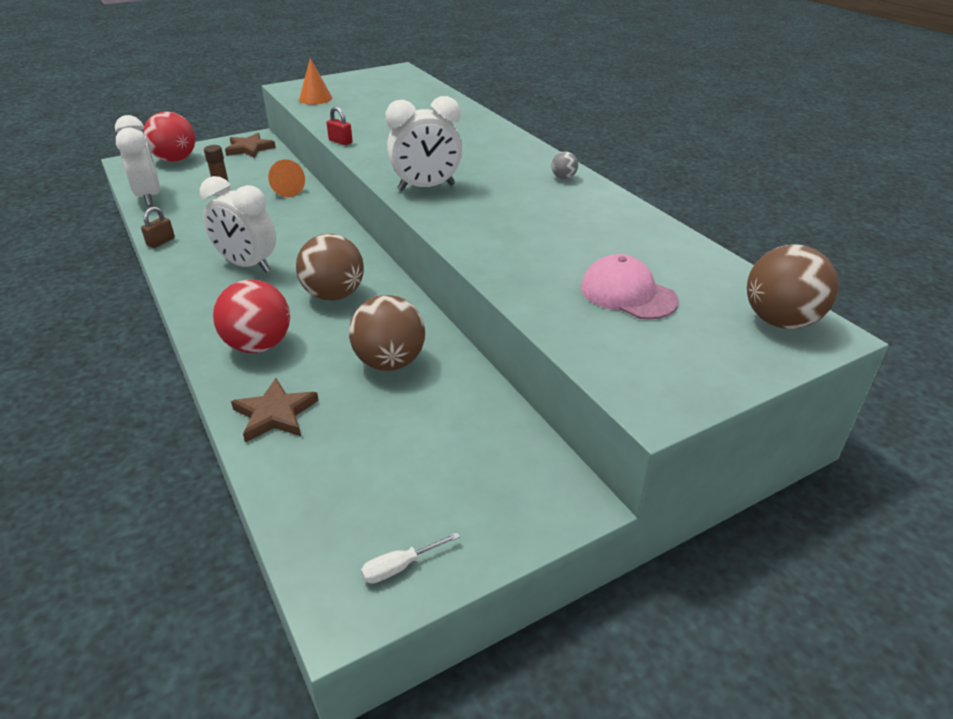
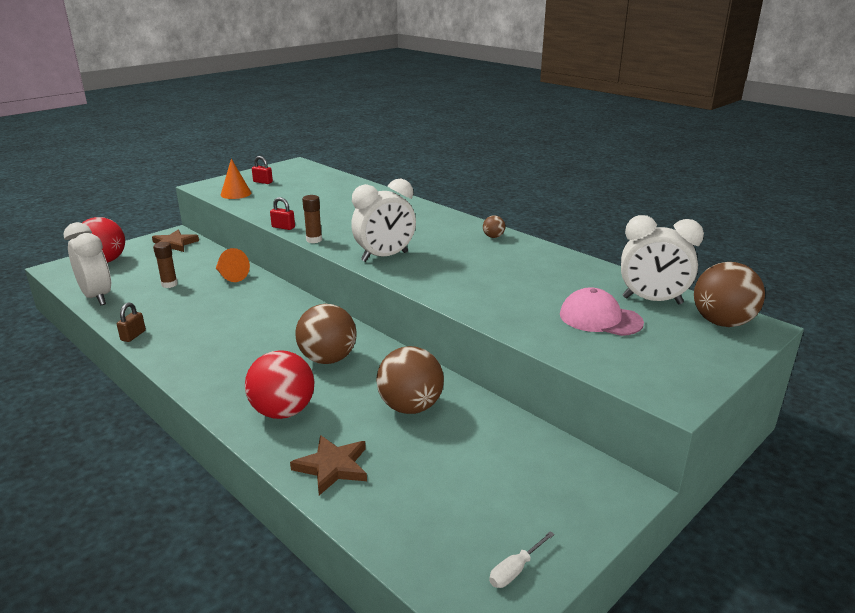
camera: 15 degrees left, 10 degrees down
white clock [200,176,276,272] -> white clock moved to [621,215,704,304]
grey ball [551,152,578,179] -> brown ball [483,215,505,238]
none -> red padlock [252,156,273,184]
none -> brown glue stick [302,195,322,243]

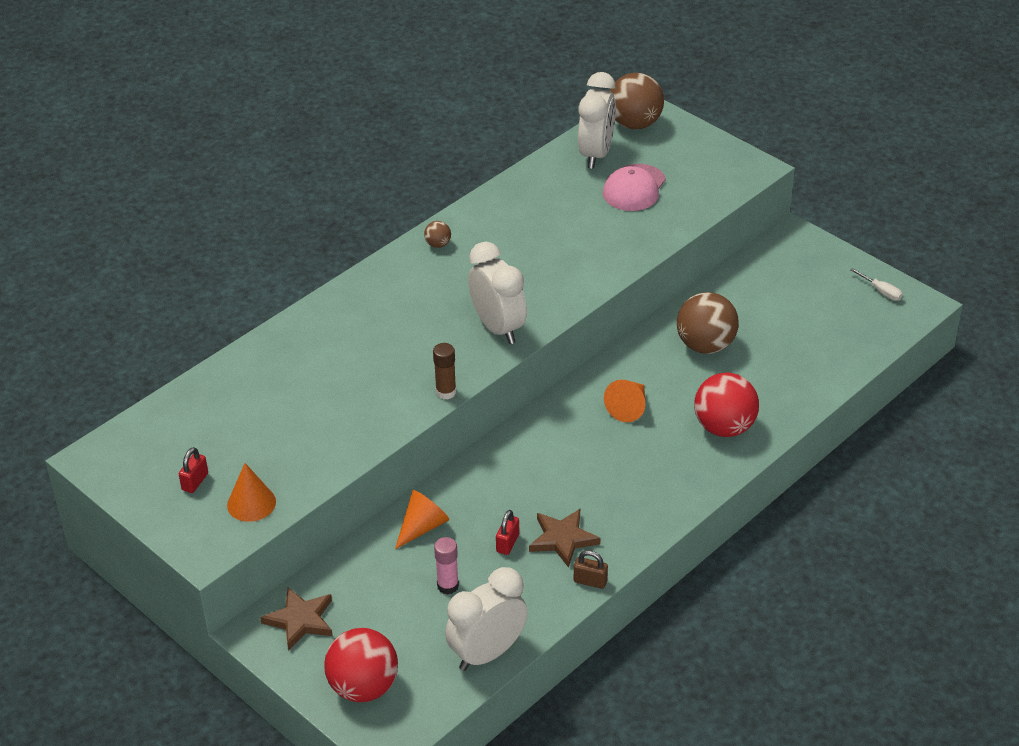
camera: 90 degrees left, 15 degrees up
brown glue stick [153,242,178,288] -> pink glue stick [434,537,459,595]
red padlock [270,197,295,230] -> red padlock moved to [496,510,519,555]
brown star [290,435,367,495] -> brown star moved to [529,509,600,568]
brown ball [295,304,357,364] -> orange cone [604,380,645,422]

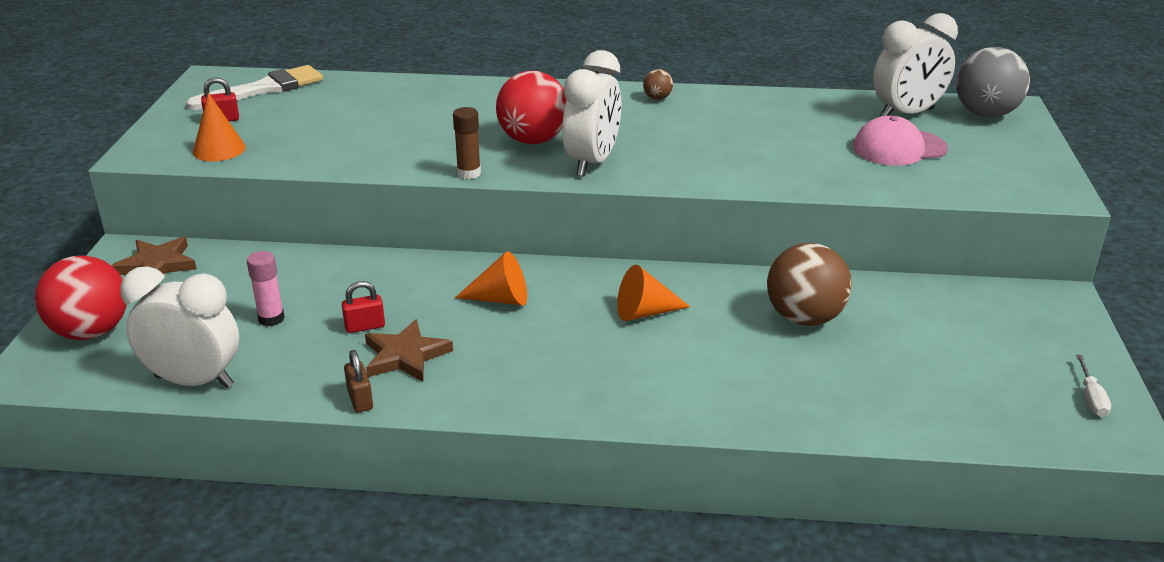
camera: 50 degrees right, 10 degrees down
orange cone [395,490,449,549] -> orange cone moved to [455,251,527,306]
brown ball [610,73,664,129] -> grey ball [956,47,1030,117]
red ball [694,372,759,437] -> red ball moved to [496,71,566,144]
none -> white brush [186,65,323,110]

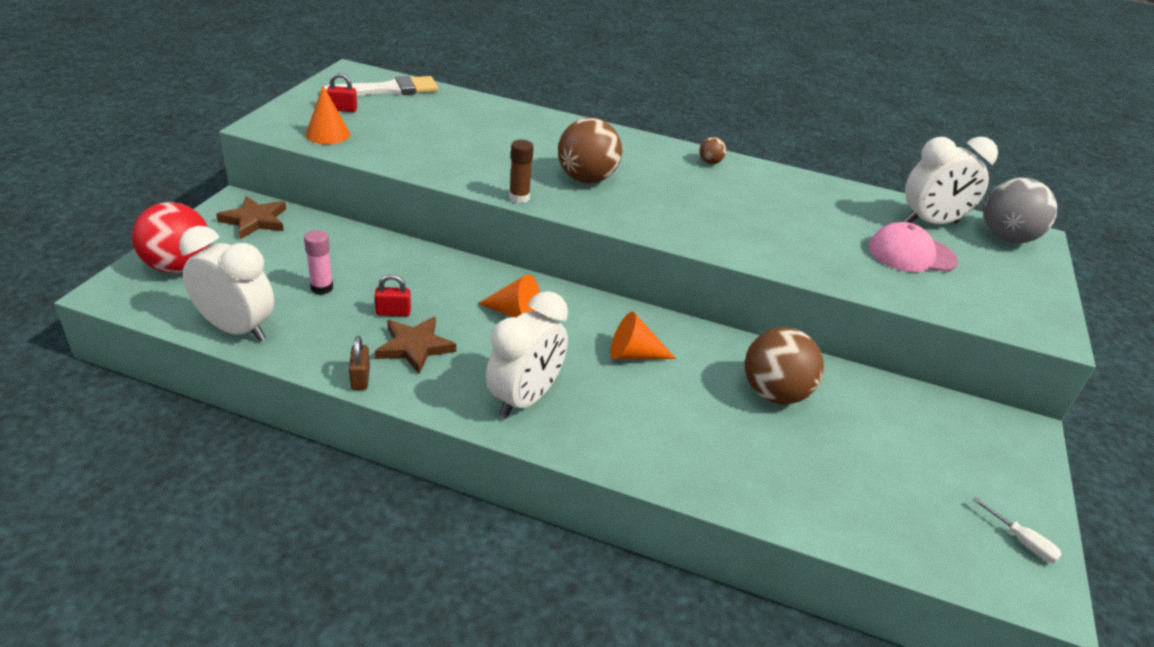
camera: 10 degrees right, 5 degrees up
red ball [496,71,566,144] -> brown ball [558,118,622,183]
white clock [562,50,621,177] -> white clock moved to [486,291,568,418]
white screwdriver [1076,355,1111,417] -> white screwdriver turned 60 degrees counterclockwise [973,497,1062,563]

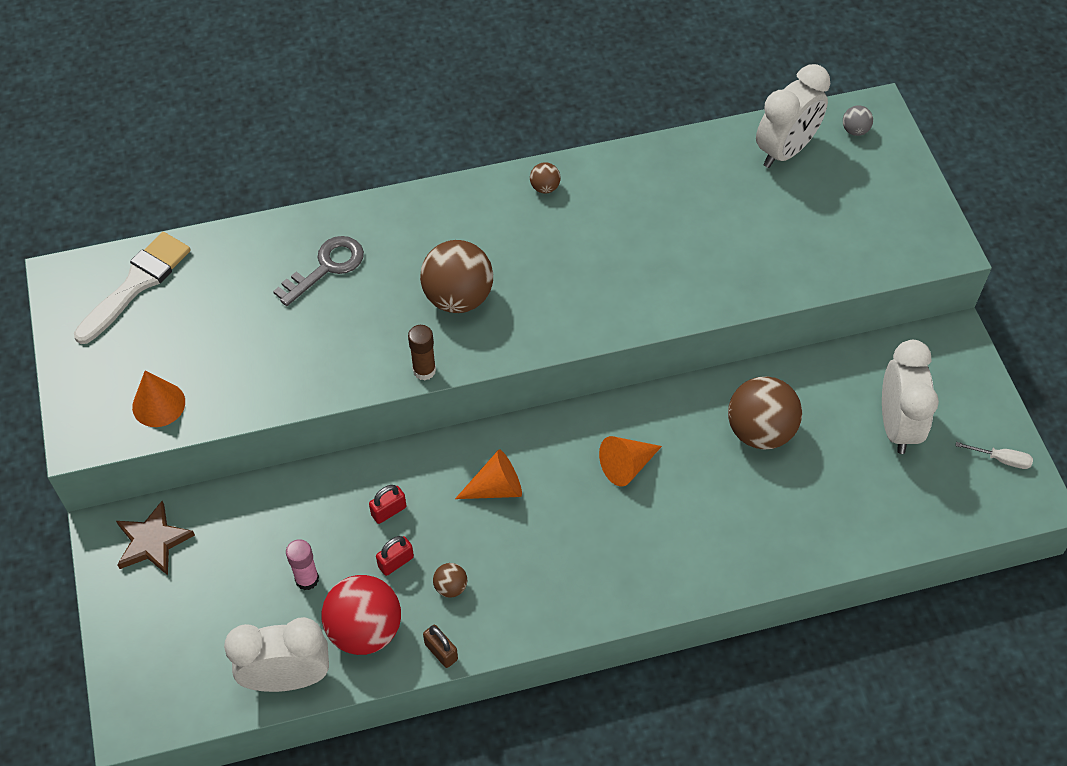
camera: 30 degrees left, 20 degrees up
red ball [132,202,210,273] -> red ball moved to [322,575,401,655]
red padlock [327,73,357,112] -> red padlock moved to [369,485,407,524]
brown star [375,316,456,374] -> brown ball [433,563,467,598]
white clock [486,291,568,418] -> white clock moved to [882,340,939,454]
pink cap [868,222,958,272] -> none
grey ball [983,178,1057,244] -> grey ball [843,105,873,136], size x0.45
none -> grey key [273,236,364,306]

